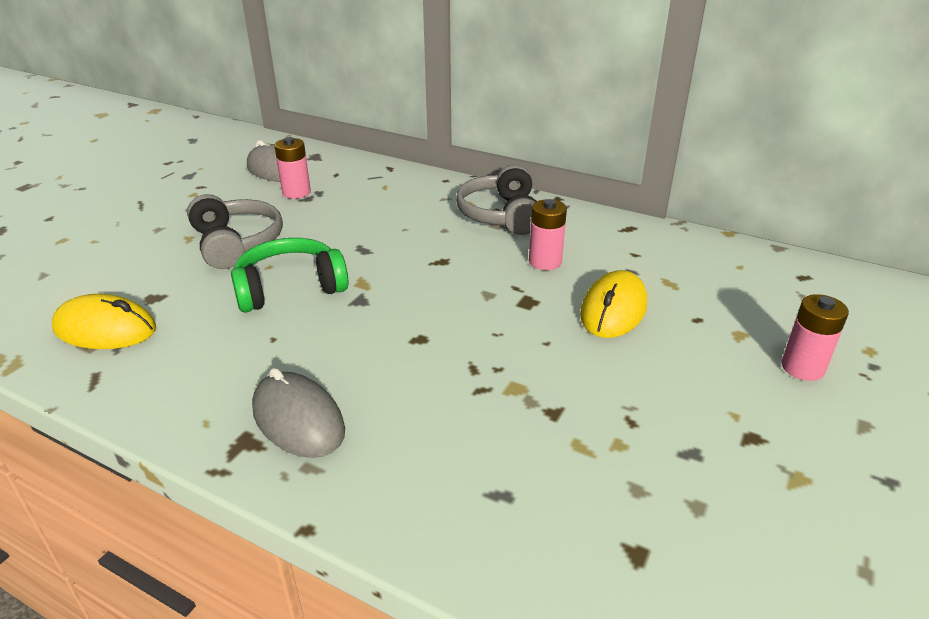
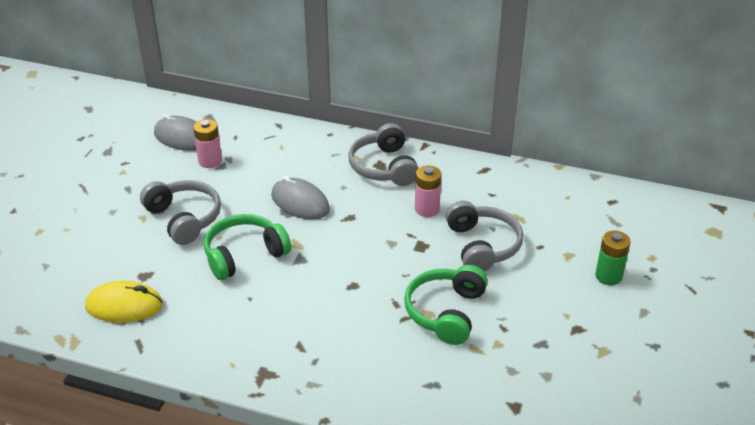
camera: 10 degrees left, 5 degrees up
grey mouse [252,368,345,458] -> grey mouse moved to [271,176,330,220]
yellow mouse [580,270,647,338] -> grey headphones [445,201,523,272]
pink battery [781,294,849,381] -> green battery [595,231,631,285]
none -> green headphones [404,265,488,345]

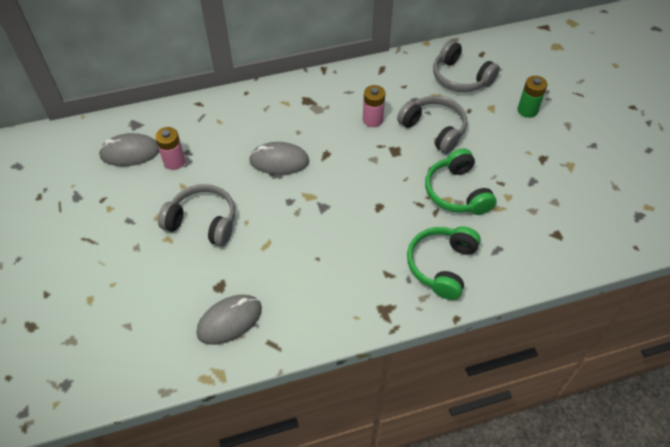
camera: 35 degrees left, 15 degrees up
yellow mouse [85,281,163,323] -> grey mouse [196,295,262,345]
green headphones [204,214,291,280] -> green headphones moved to [407,226,481,300]
grey headphones [348,123,419,186] -> grey headphones moved to [433,40,500,92]

